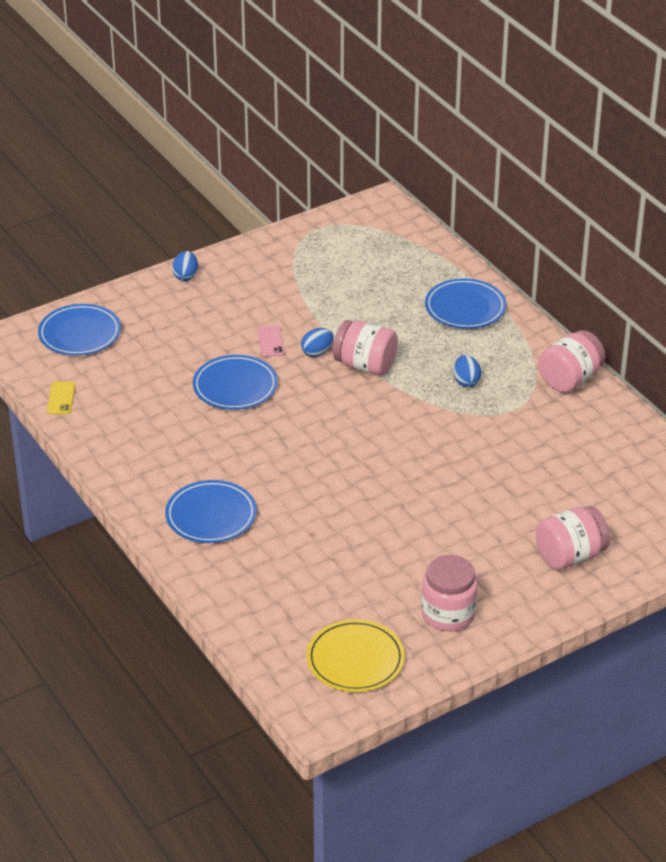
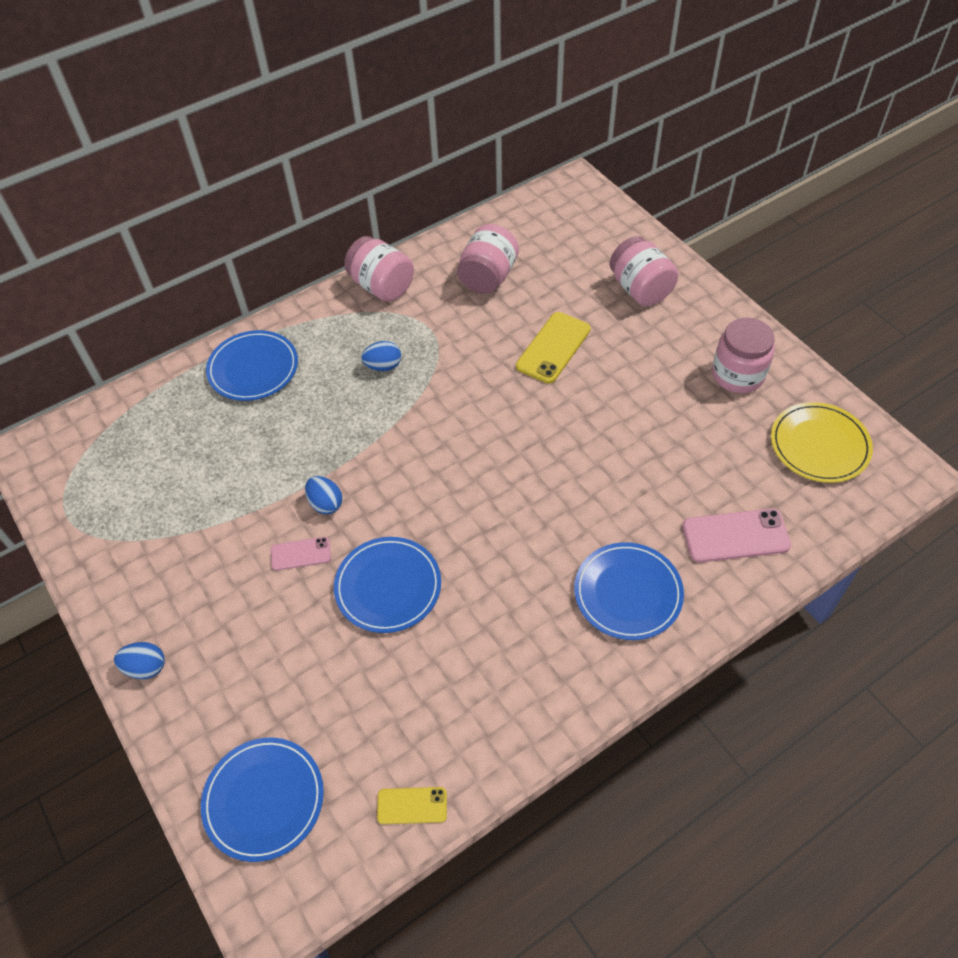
camera: 90 degrees left, 15 degrees up
pink jar [333,320,398,376] -> pink jar moved to [457,224,519,294]
none -> yellow phone [516,312,591,383]
none -> pink phone [682,508,791,563]

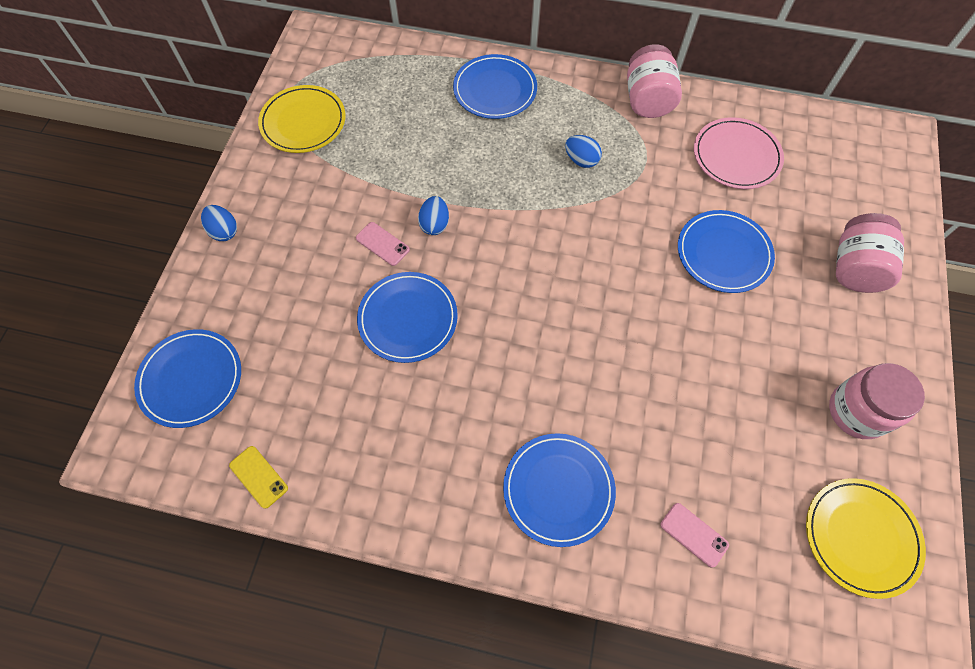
camera: 45 degrees right, 10 degrees up
pink jar [457,224,519,294] -> pink plate [694,117,784,189]
yellow phone [516,312,591,383] -> blue plate [678,210,775,293]
pink phone [682,508,791,563] -> pink phone [660,503,729,568], size x0.59
none -> yellow plate [258,85,345,153]

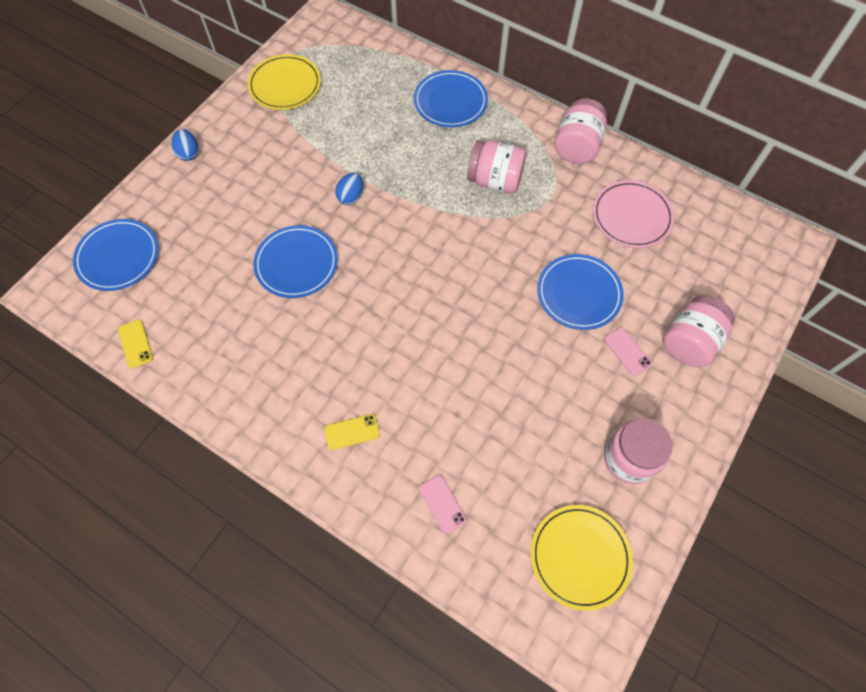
camera: 20 degrees right, 0 degrees up
pink phone [356,222,410,266] -> pink phone moved to [604,327,652,376]
blue plate [503,433,616,547] -> yellow phone [324,414,380,450]
blue egg [565,135,602,168] -> pink jar [467,140,527,194]

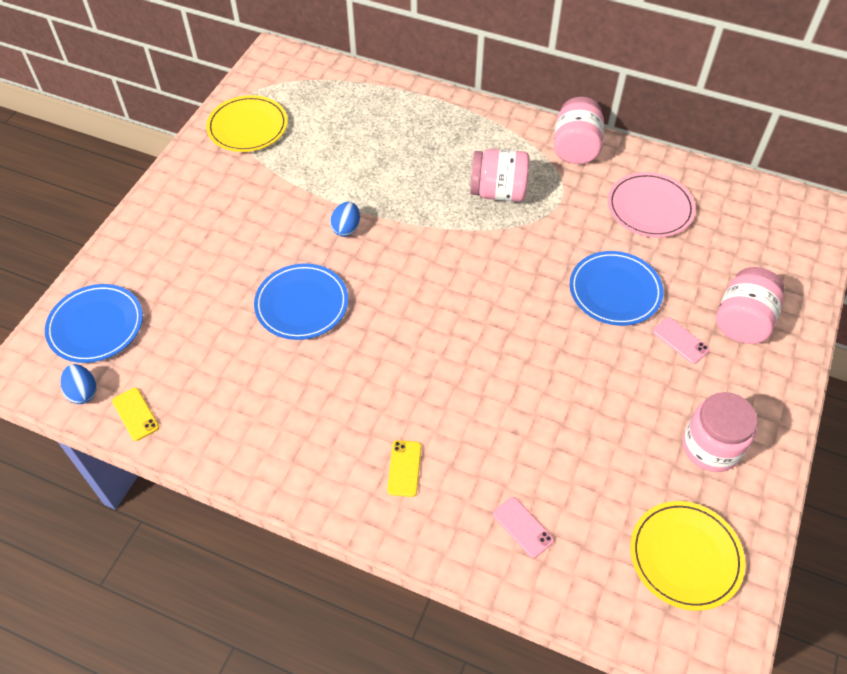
camera: 10 degrees left, 10 degrees down
blue egg [171,129,198,161] -> blue egg moved to [60,364,97,404]
yellow phone [324,414,380,450] -> yellow phone turned 60 degrees counterclockwise [387,440,421,497]
blue plate [414,70,488,127] -> none

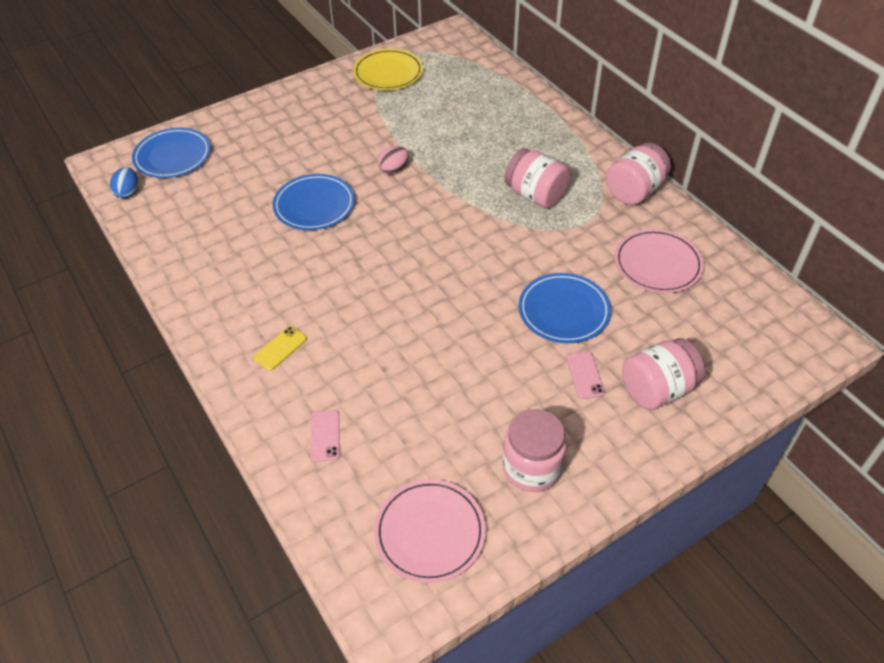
camera: 35 degrees right, 5 degrees down
yellow phone [112,388,159,441] -> none
blue egg [330,201,360,237] -> pink egg [377,146,409,174]
yellow plate [630,501,745,611] -> pink plate [374,479,486,583]

